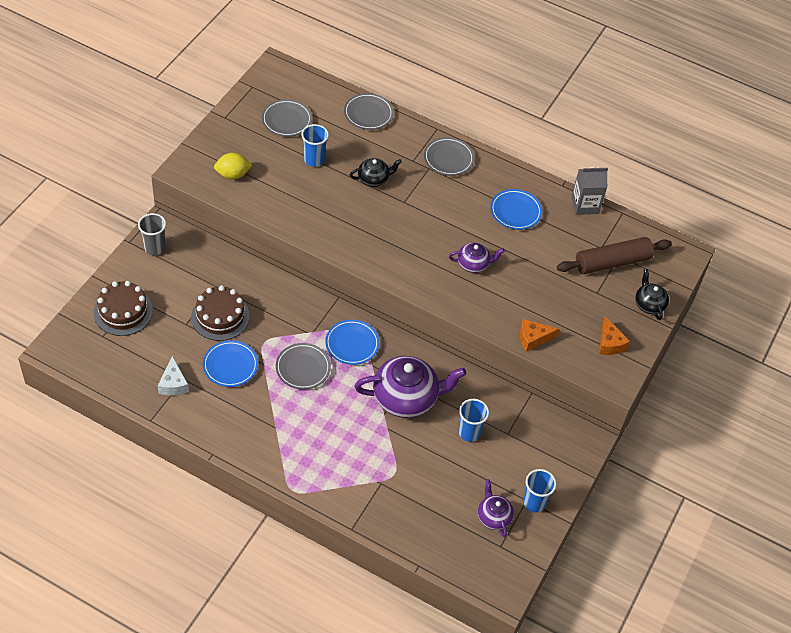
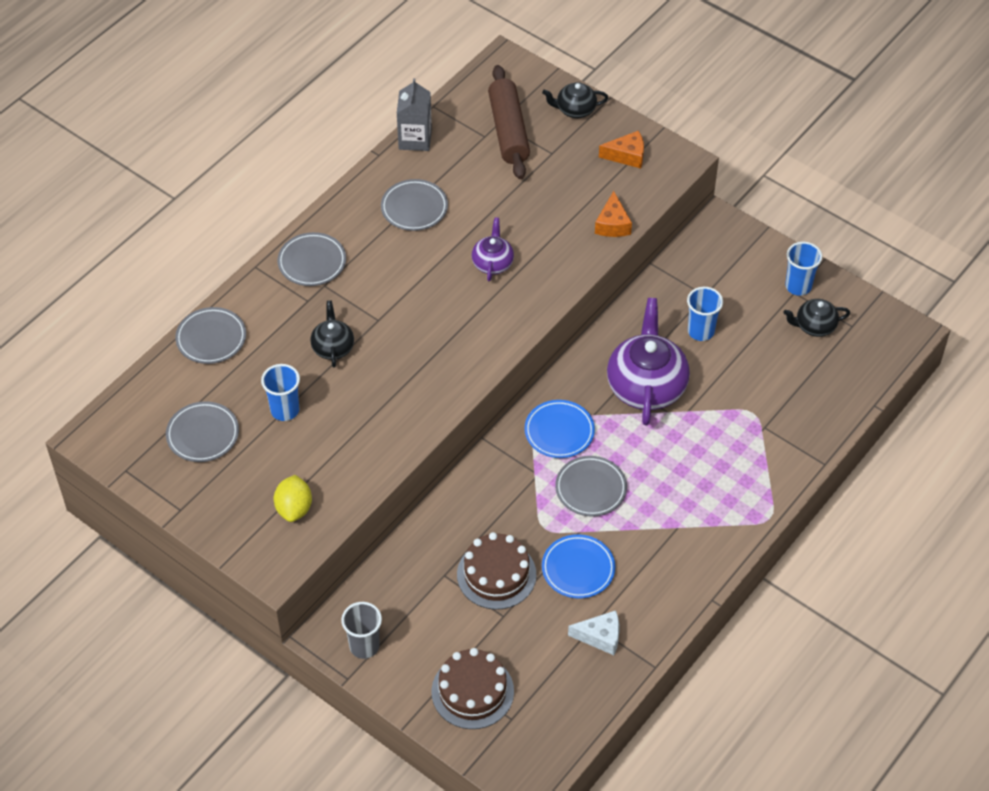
camera: 75 degrees left, 0 degrees up
purple teapot [478,479,514,537] -> black teapot [783,299,850,337]
blue plate [490,189,542,230] -> grey plate [381,179,448,231]

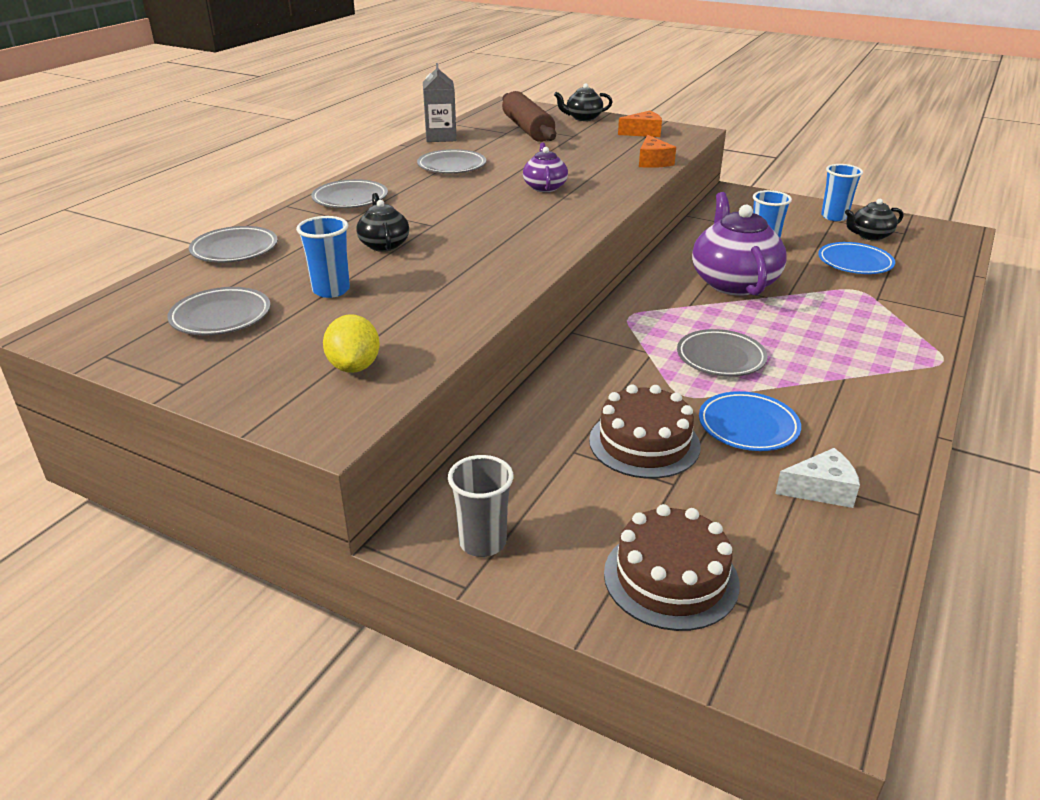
camera: 10 degrees left, 20 degrees down
blue plate [525,400,595,458] -> blue plate moved to [818,242,895,274]

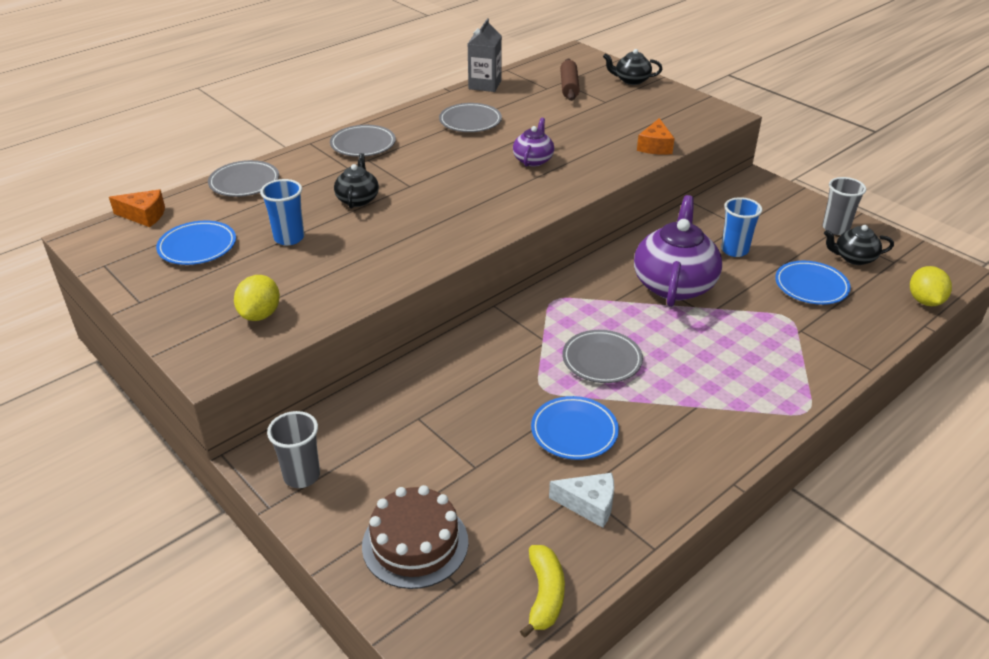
camera: 20 degrees right, 5 degrees up
grey plate [167,287,271,335] -> blue plate [156,221,236,265]
brown rolling pin [502,91,556,142] -> brown rolling pin [560,59,580,101], size x0.67
brown cake [589,385,701,479] -> none
orange cheese [618,111,662,137] -> orange cheese moved to [109,189,165,227]
blue cup [821,164,863,221] -> grey cup [823,177,866,235]
none -> yellow banana [520,545,565,638]
none -> yellow lemon [910,266,952,306]

